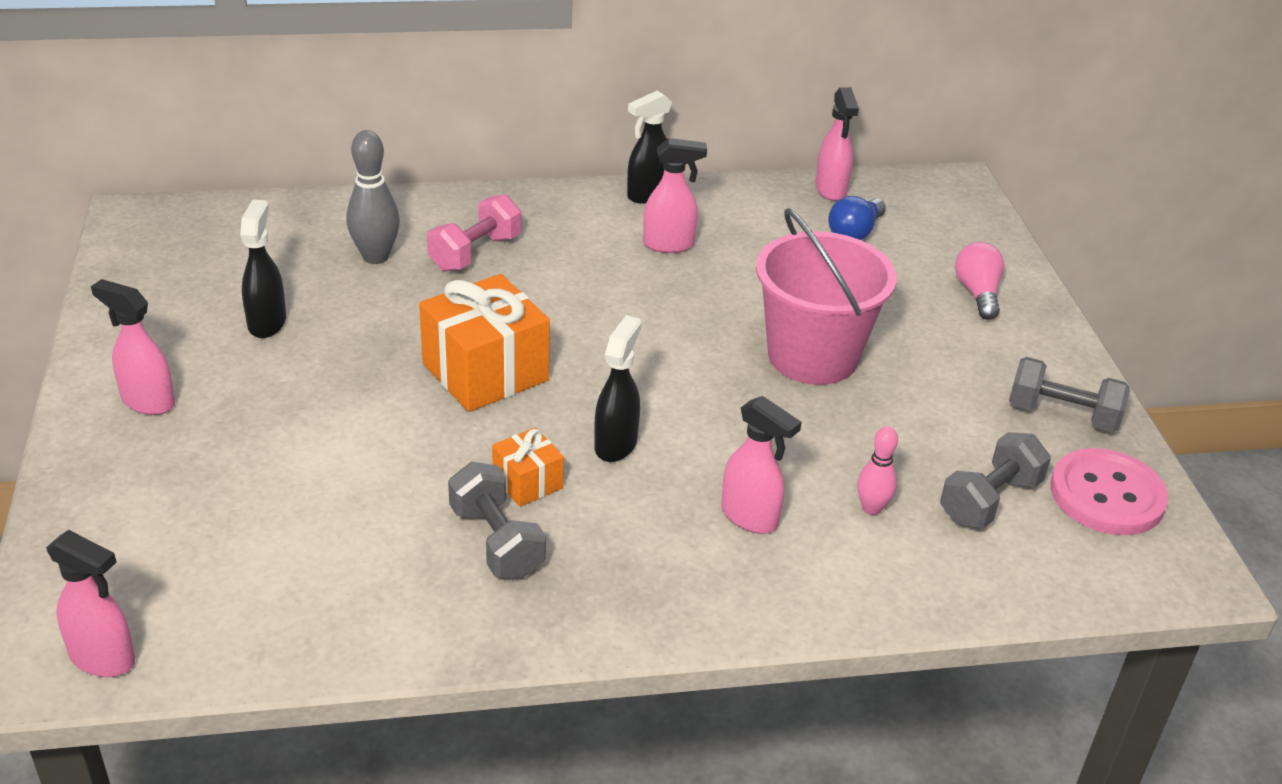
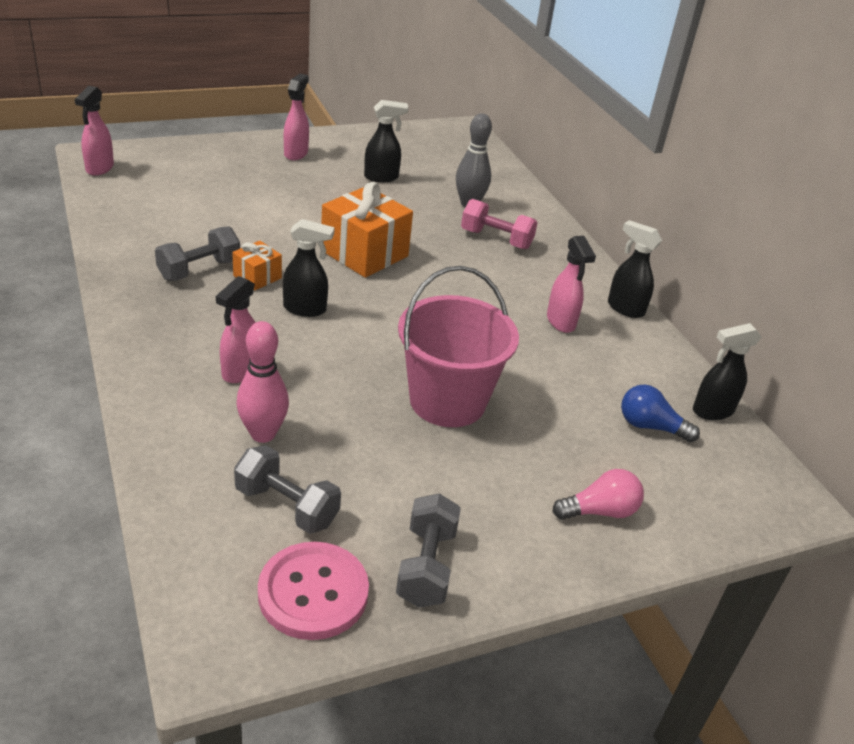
camera: 75 degrees right, 0 degrees up
pink spray bottle [815,87,859,201] -> black spray bottle [693,323,761,420]
pink bowling pin [857,426,898,515] -> pink bowling pin [236,321,289,443], size x1.62

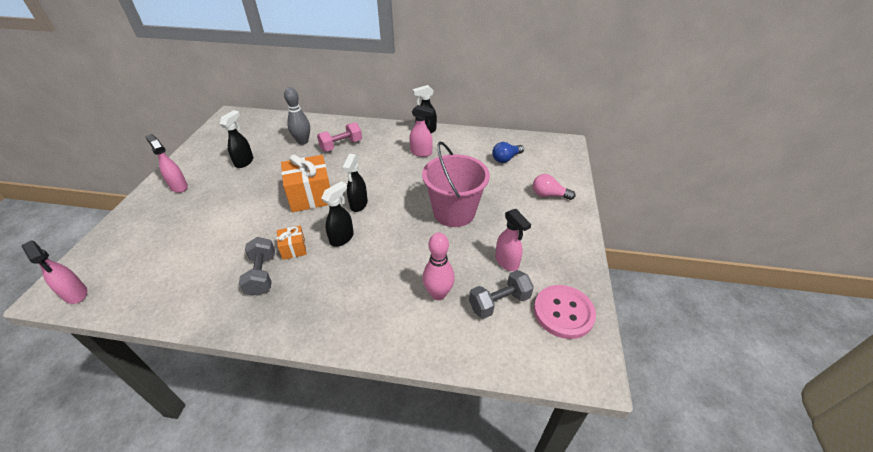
camera: 55 degrees left, 5 degrees up
pink spray bottle [216,276,256,383] -> pink spray bottle moved to [495,209,531,271]
grey dumbbell [396,493,461,607] -> none
pink light bulb [553,469,644,520] -> pink light bulb turned 90 degrees counterclockwise [533,174,575,200]
black spray bottle [693,323,761,420] -> black spray bottle moved to [342,154,368,212]

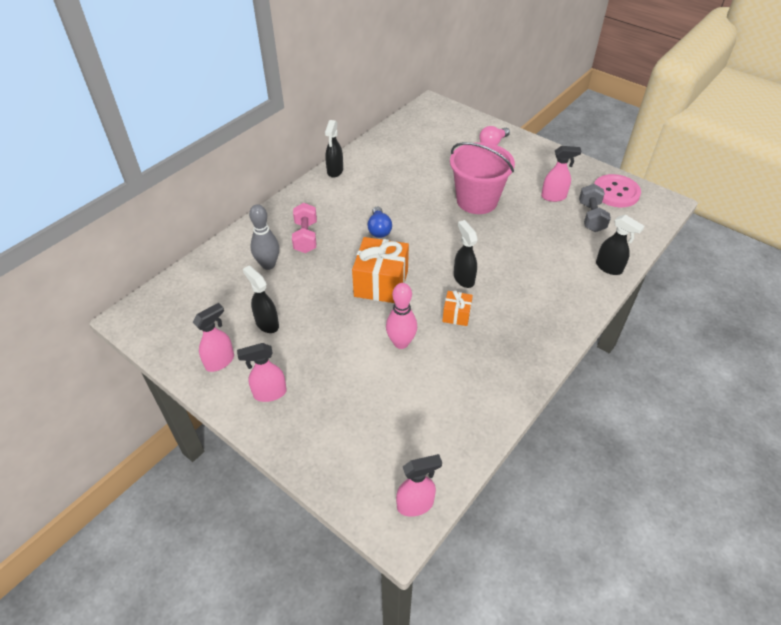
camera: 60 degrees left, 5 degrees up
grey dumbbell [239,237,275,296] -> none
black spray bottle [342,154,368,212] -> black spray bottle moved to [596,215,645,275]
pink spray bottle [410,105,434,157] -> pink spray bottle moved to [192,303,234,372]
pink bowling pin [423,233,455,300] -> pink bowling pin moved to [386,283,417,349]
blue light bulb [492,142,524,163] -> blue light bulb moved to [367,207,392,238]

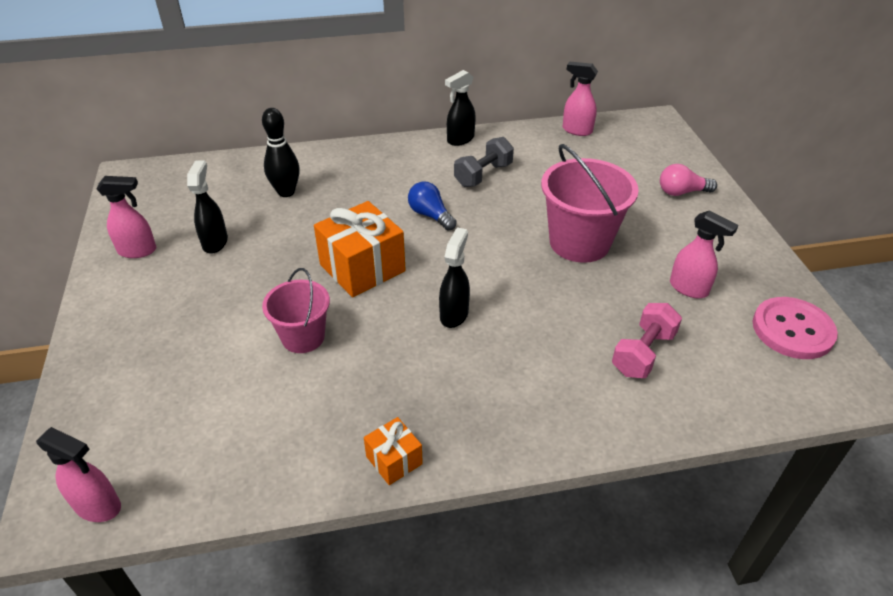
camera: 40 degrees right, 5 degrees down
pink spray bottle [237,343,287,402] -> pink spray bottle moved to [563,62,598,136]
grey bowling pin [249,204,279,270] -> black bowling pin [262,108,300,197]
pink dumbbell [292,203,317,253] -> pink dumbbell moved to [612,303,682,378]
blue light bulb [367,207,392,238] -> blue light bulb turned 105 degrees clockwise [408,181,457,231]
pink bowling pin [386,283,417,349] -> pink bucket [262,268,330,353]
orange gift [442,290,473,326] -> orange gift moved to [364,417,423,485]
grey dumbbell [579,184,611,232] -> grey dumbbell moved to [454,137,514,187]
black spray bottle [596,215,645,275] -> none

